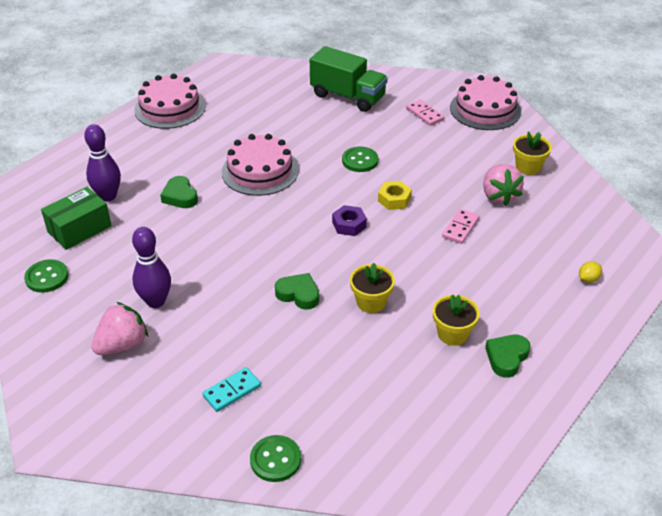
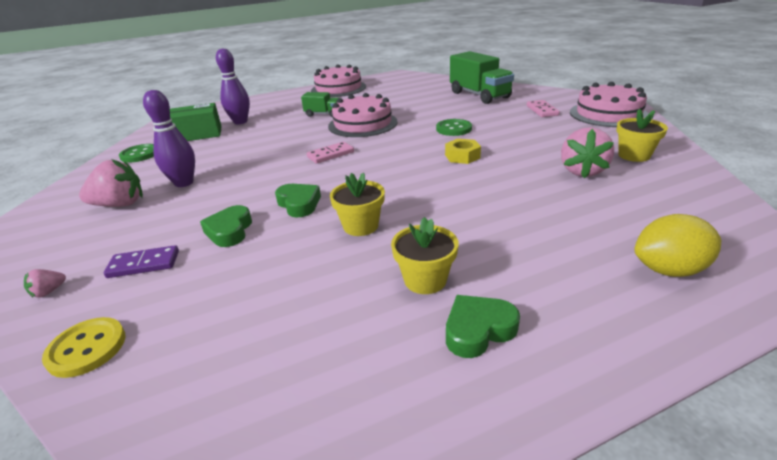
camera: 30 degrees right, 10 degrees down
green heart [160,176,198,208] -> green heart moved to [200,205,252,247]
turquoise domino [202,367,261,412] -> purple domino [104,245,179,278]
green button [250,435,301,482] -> yellow button [42,317,126,378]
purple nut [332,205,367,236] -> none
pink domino [442,209,479,244] -> pink domino moved to [307,142,354,164]
yellow lemon [579,261,602,283] -> yellow lemon [634,214,721,277], size x1.94
none -> pink strawberry [24,269,66,297]
none -> green truck [301,92,339,117]

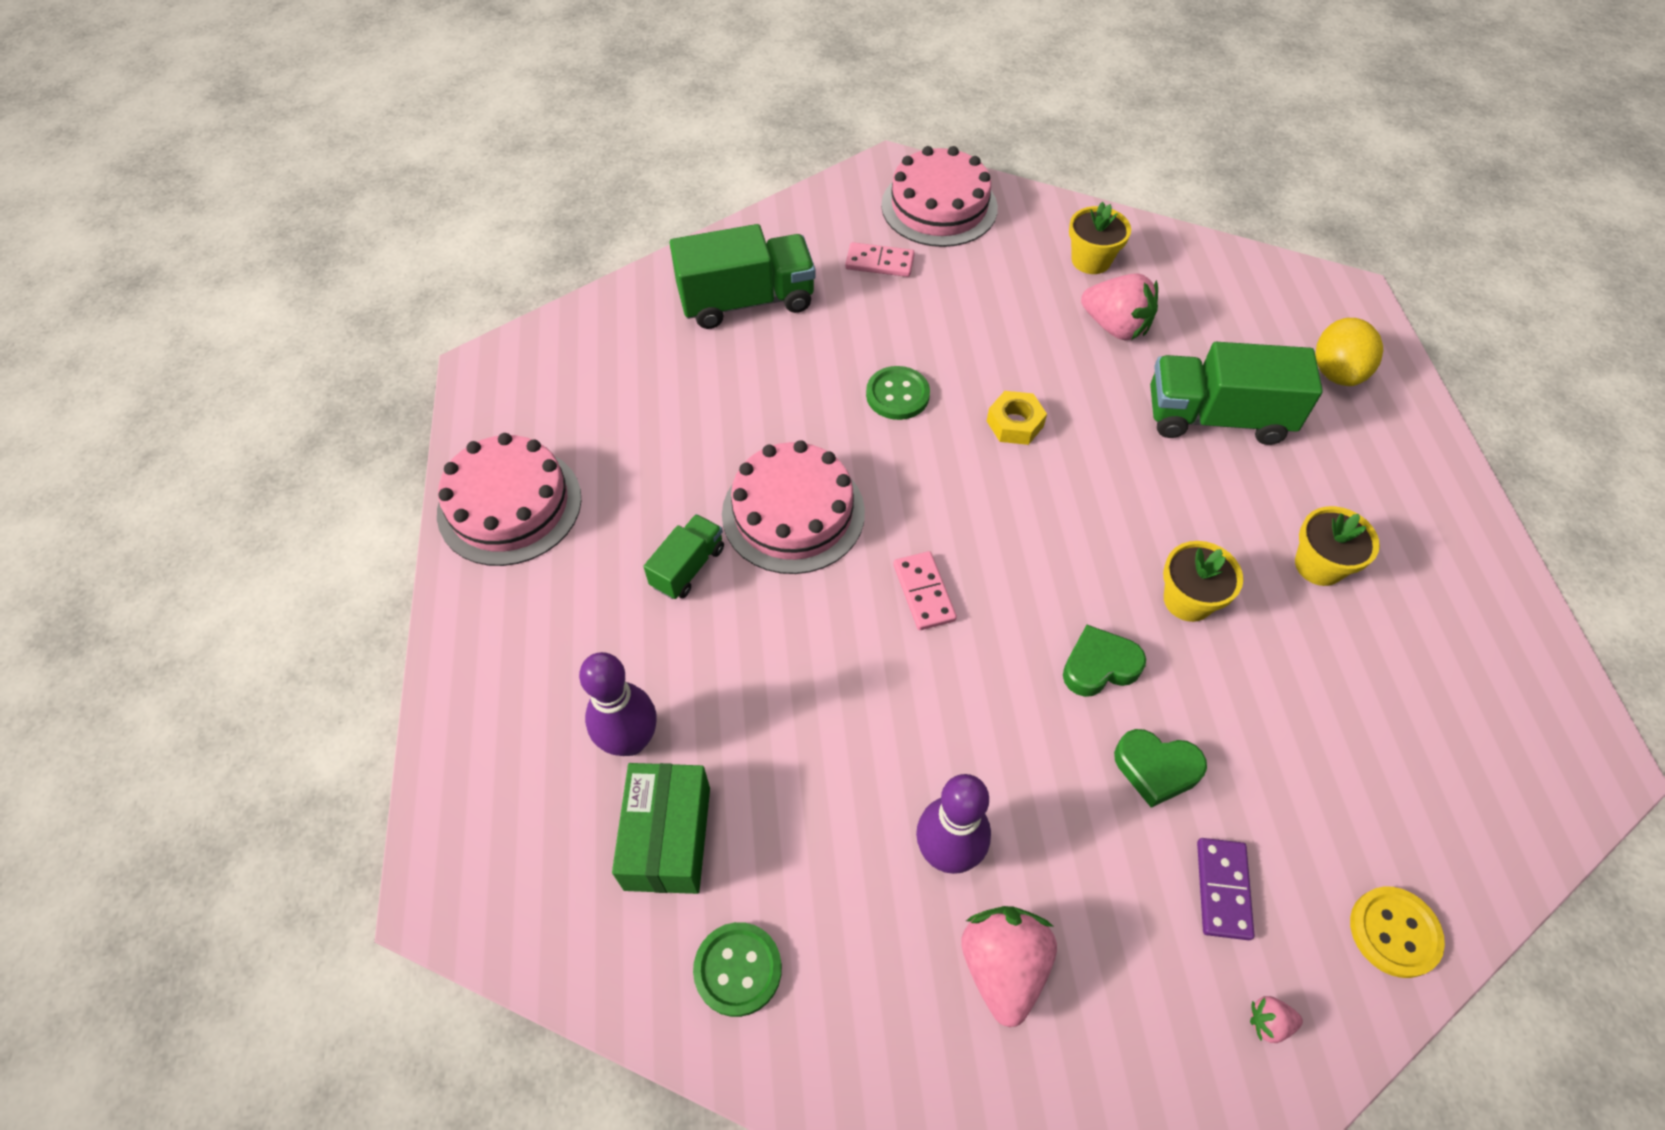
camera: 75 degrees left, 25 degrees up
pink strawberry [24,269,66,297] -> pink strawberry turned 120 degrees clockwise [1250,996,1303,1043]
green heart [446,295,520,358] -> none
none -> green truck [1150,342,1323,445]

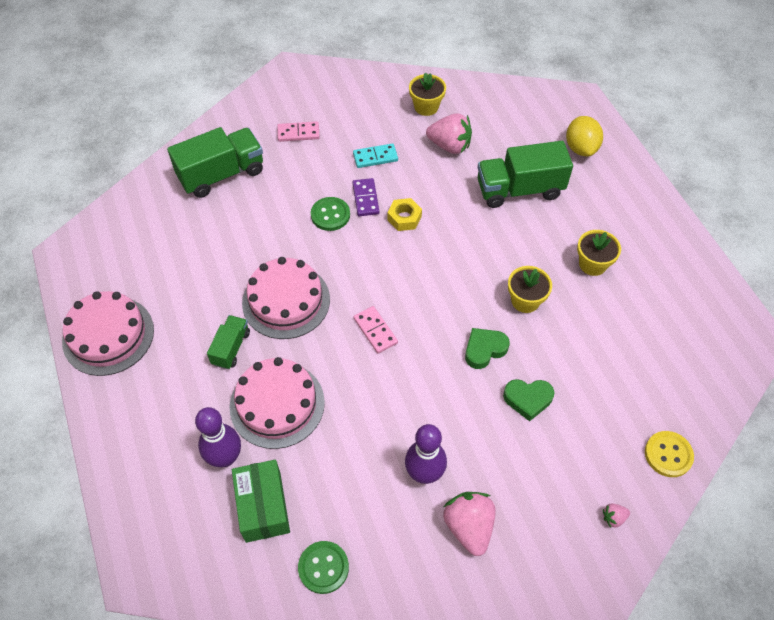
camera: 15 degrees left, 0 degrees up
pink cake [881,146,998,247] -> pink cake moved to [230,357,325,449]
purple domino [1197,838,1254,940] -> purple domino moved to [353,178,379,216]
none -> turquoise domino [353,143,398,168]

